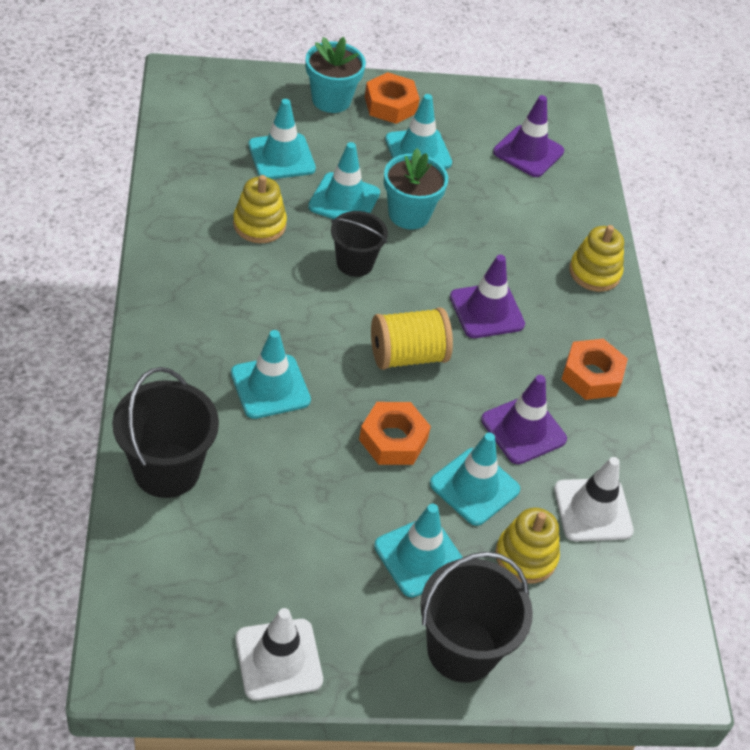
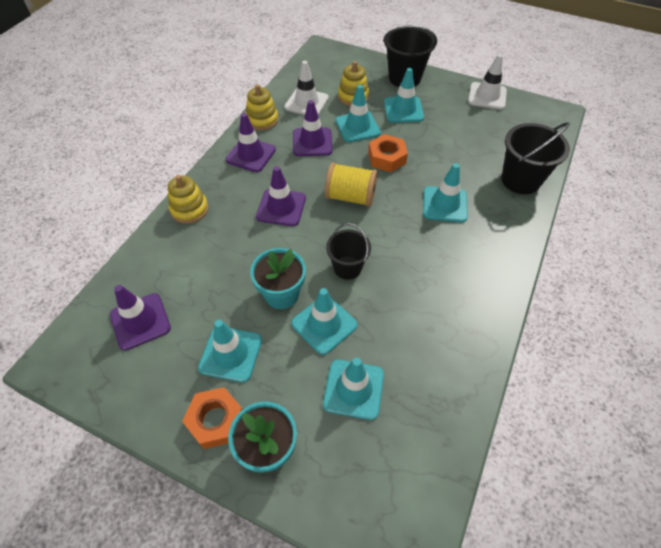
camera: 145 degrees left, 5 degrees up
yellow stacking toy [233,175,287,243] -> yellow stacking toy moved to [246,84,278,131]
orange nut [562,339,628,400] -> purple traffic cone [226,113,276,172]

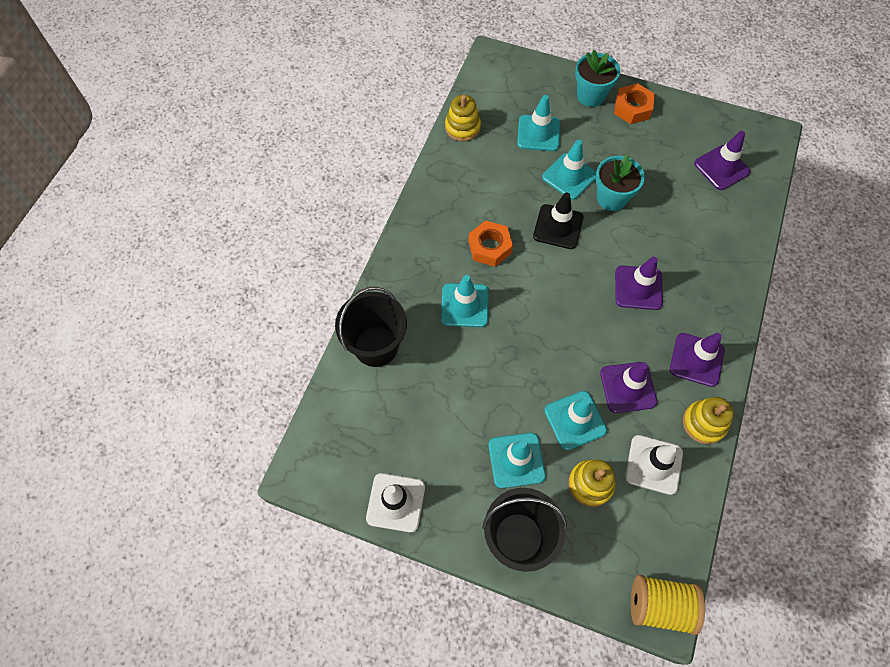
camera: 175 degrees right, 10 degrees up
yellow stacking toy [168,175,208,224] -> yellow stacking toy moved to [445,95,481,141]
turquoise traffic cone [198,320,262,382] -> none
yellow spool [325,163,378,207] -> yellow spool moved to [631,575,705,635]
black bucket [326,223,371,280] -> black traffic cone [533,192,583,249]
orange nut [368,134,408,172] -> orange nut moved to [468,220,513,267]

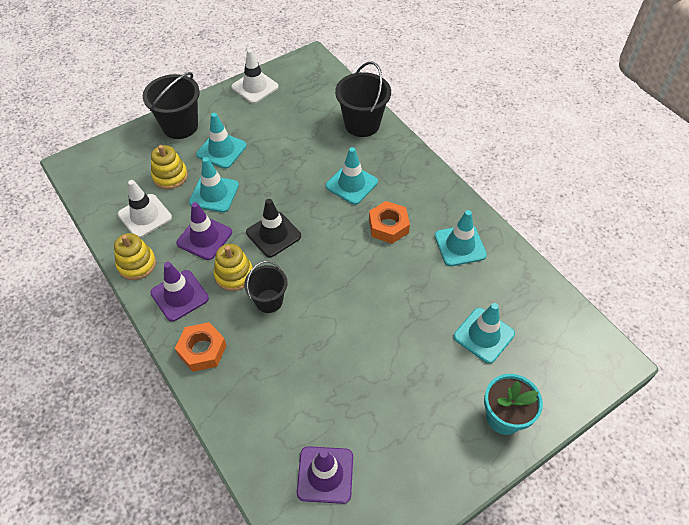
camera: 125 degrees right, 10 degrees down
yellow stacking toy [445,95,481,141] -> yellow stacking toy moved to [213,244,253,291]
black traffic cone [533,192,583,249] -> black traffic cone moved to [246,199,301,257]
turquoise traffic cone [542,140,597,200] -> turquoise traffic cone moved to [435,210,487,266]
turquoise flower pot [596,154,645,211] -> none
orange nut [614,83,655,124] -> orange nut moved to [175,322,227,372]
purple traffic cone [615,257,663,310] -> black bucket [244,261,288,313]
yellow spool [631,575,705,635] -> none

